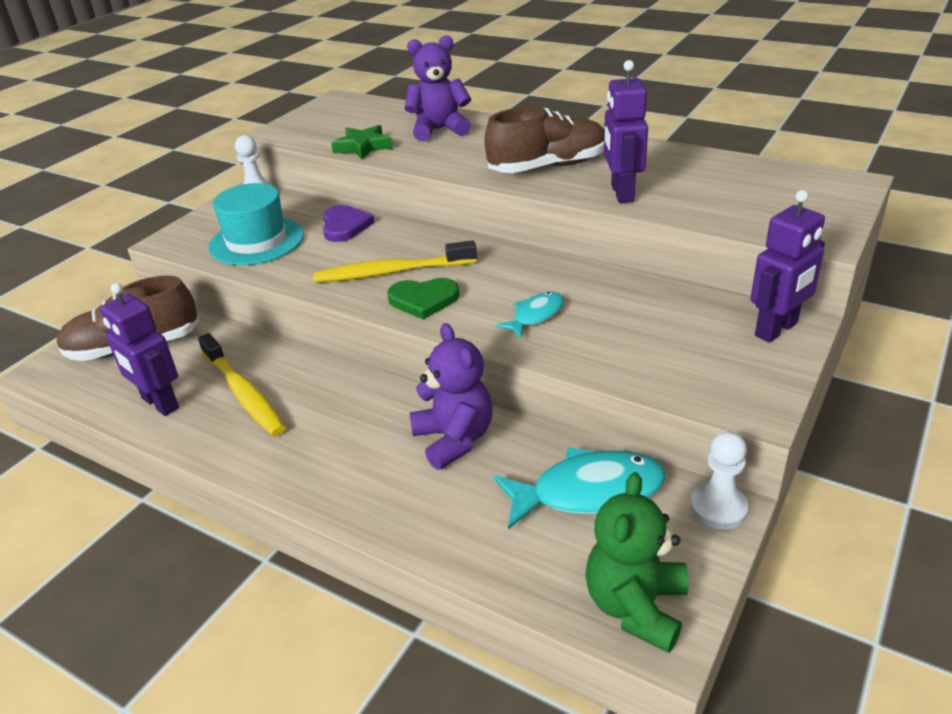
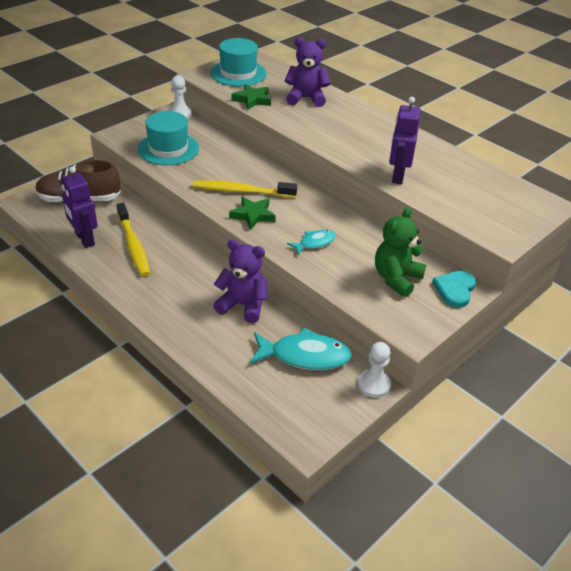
camera: 10 degrees right, 5 degrees up
purple heart [323,205,375,242] -> none
green heart [387,278,459,320] -> green star [229,196,276,230]
purple teddy bear [409,323,492,470] -> purple teddy bear turned 60 degrees counterclockwise [213,239,267,323]
brown shoe [485,107,604,173] -> none
green teddy bear [585,472,689,653] -> green teddy bear moved to [375,207,426,297]
purple robot [750,190,825,343] -> turquoise heart [432,271,476,308]
none -> turquoise hat [210,38,266,86]

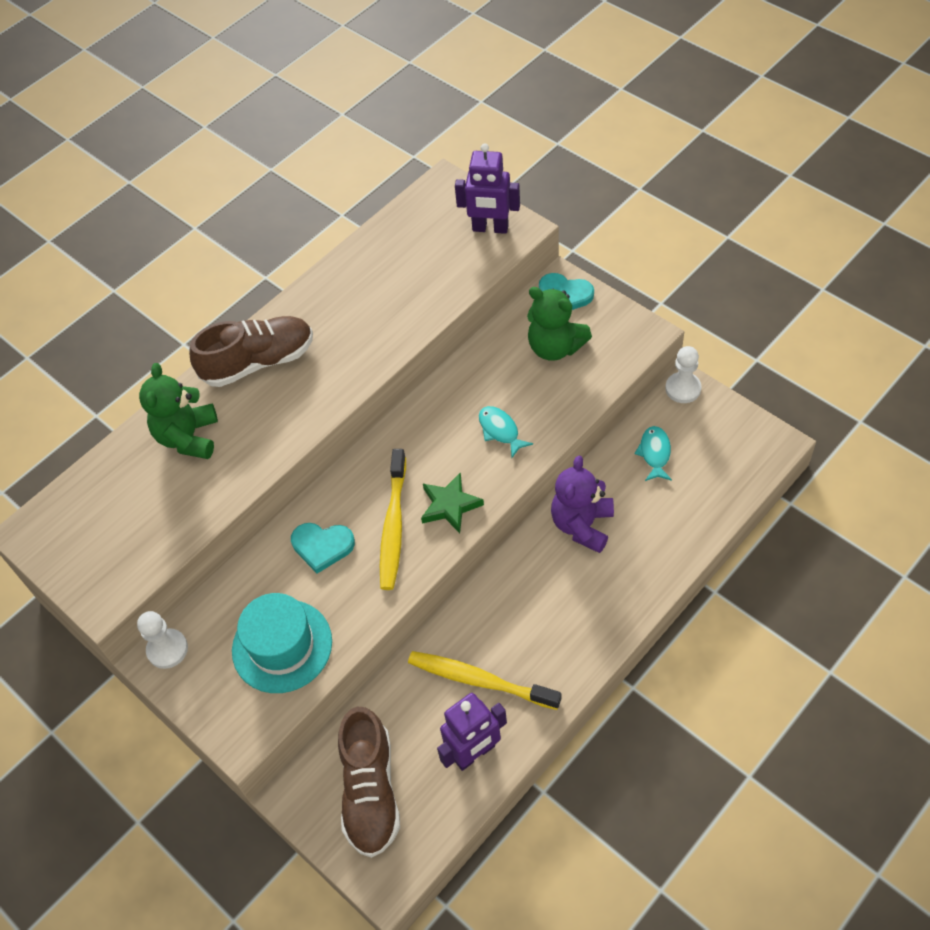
camera: 85 degrees left, 15 degrees up
yellow toothbrush [117,203,150,276] -> yellow toothbrush turned 135 degrees counterclockwise [408,651,561,710]
turquoise hat [210,38,266,86] -> none
green star [232,84,271,110] -> none
turquoise fish [250,328,352,370] -> turquoise fish [635,426,672,481], size x0.56
purple teddy bear [285,37,330,107] -> green teddy bear [139,363,218,459]
purple robot [389,97,421,184] -> purple robot moved to [455,143,520,234]
none -> brown shoe [189,316,313,387]
none -> turquoise heart [291,523,355,573]

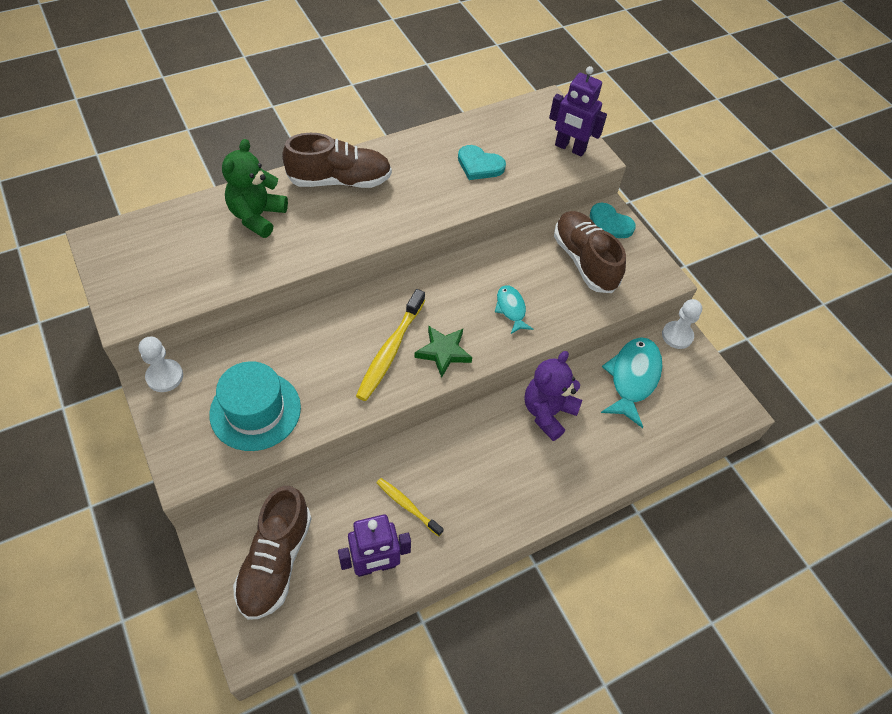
camera: 10 degrees right, 0 degrees up
turquoise heart [291,523,355,573] -> turquoise heart moved to [458,145,506,180]
yellow toothbrush [408,651,561,710] -> yellow toothbrush [376,478,444,537], size x0.59
green teddy bear [527,287,592,361] -> brown shoe [554,211,626,293]
turquoise fish [635,426,672,481] -> turquoise fish [601,337,662,428], size x1.79

